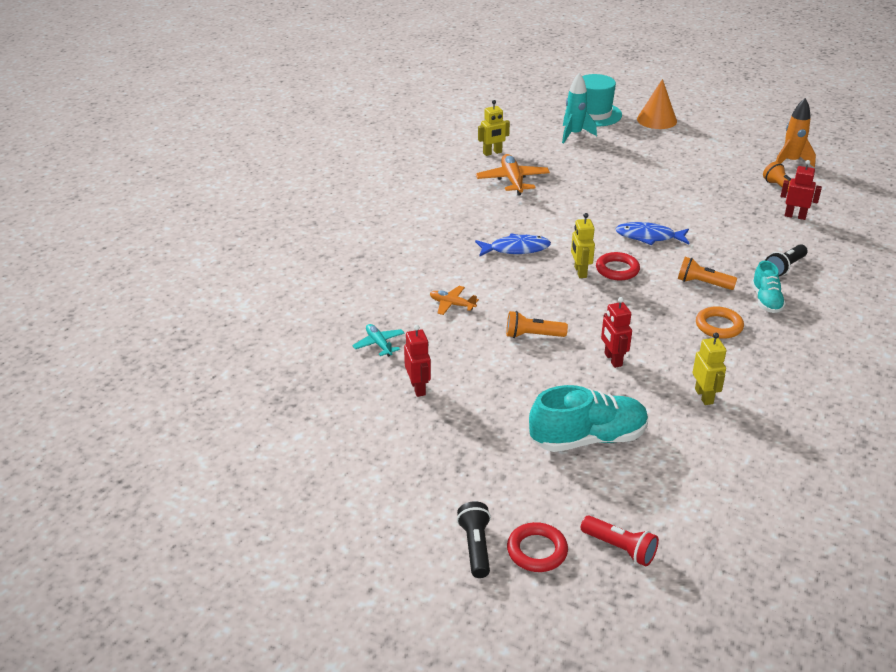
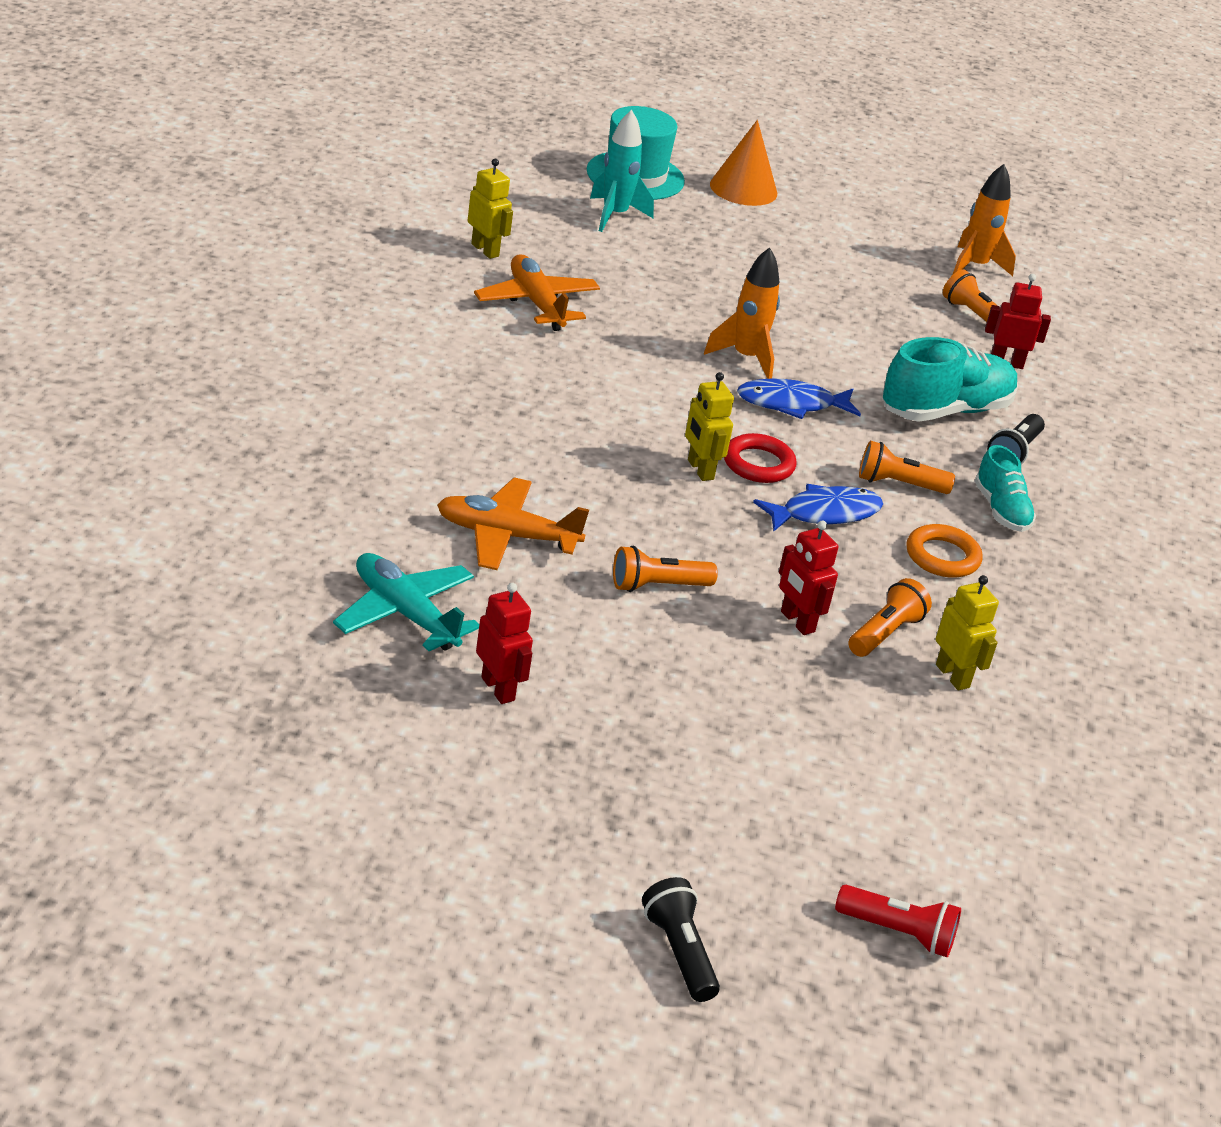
camera: 20 degrees left, 0 degrees up
turquoise plane [352,324,405,357] -> turquoise plane [333,553,479,651], size x1.70
orange plane [430,286,479,315] -> orange plane [437,477,589,570], size x1.70
blue fish [475,233,551,257] -> blue fish moved to [753,484,883,531]
yellow robot [478,100,510,156] -> yellow robot turned 90 degrees counterclockwise [468,159,513,259]
red ring [507,522,568,572] -> none
turquoise shoe [529,385,648,452] -> turquoise shoe moved to [882,337,1018,422]
none -> orange rocket [704,247,780,379]
none -> orange flashlight [848,578,932,657]

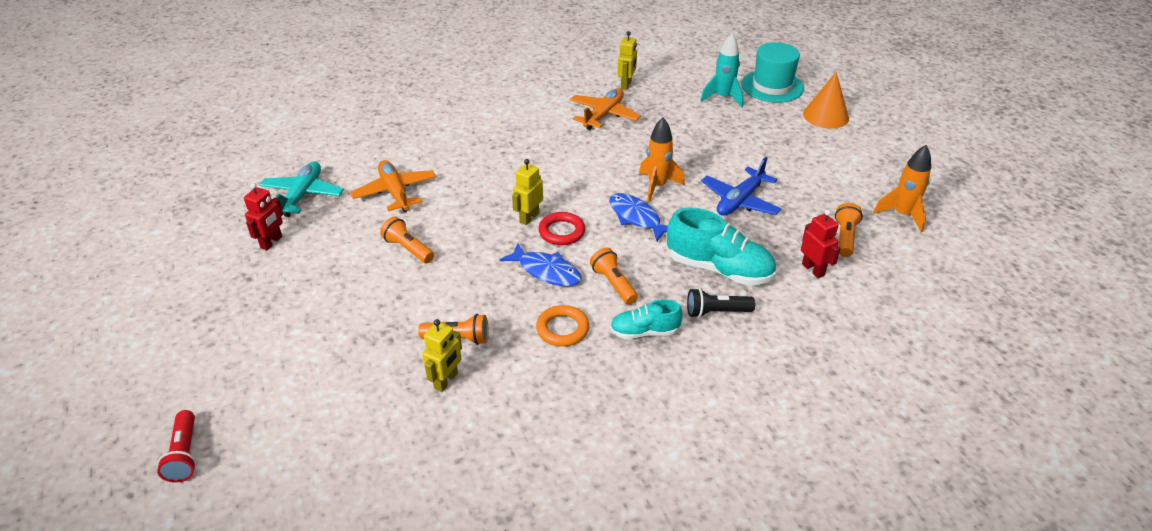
camera: 60 degrees right, 5 degrees up
black flashlight [642,877,720,1002] -> none
red robot [779,521,838,635] -> none
turquoise shoe [975,445,1036,532] -> turquoise shoe turned 45 degrees clockwise [610,299,683,339]
none -> blue plane [701,157,781,216]

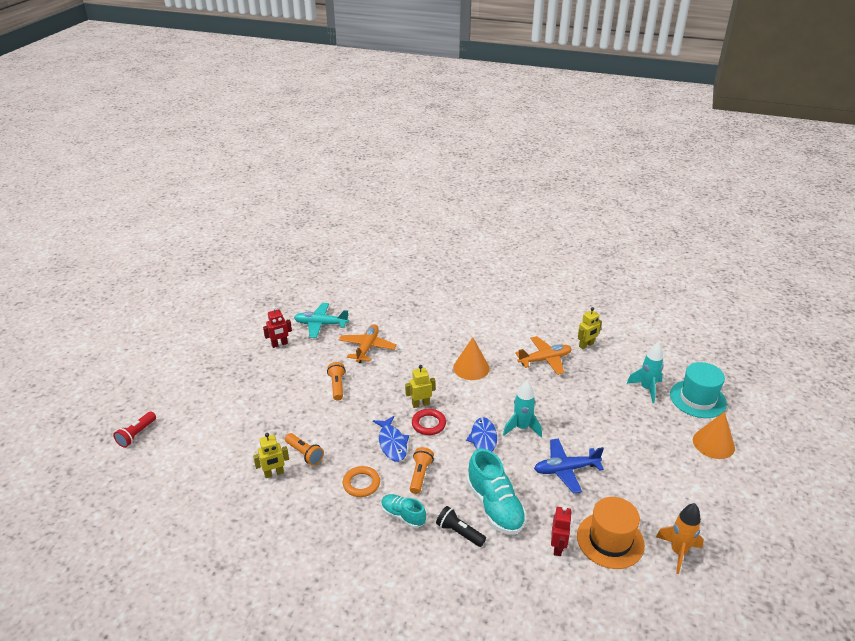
camera: 40 degrees right, 5 degrees down
turquoise plane [259,162,344,217] -> turquoise plane turned 135 degrees counterclockwise [294,303,349,338]
orange rocket [639,118,685,203] -> turquoise rocket [503,381,542,437]
orange flashlight [835,203,863,257] -> orange hat [577,497,645,569]
none -> orange cone [453,337,489,380]

